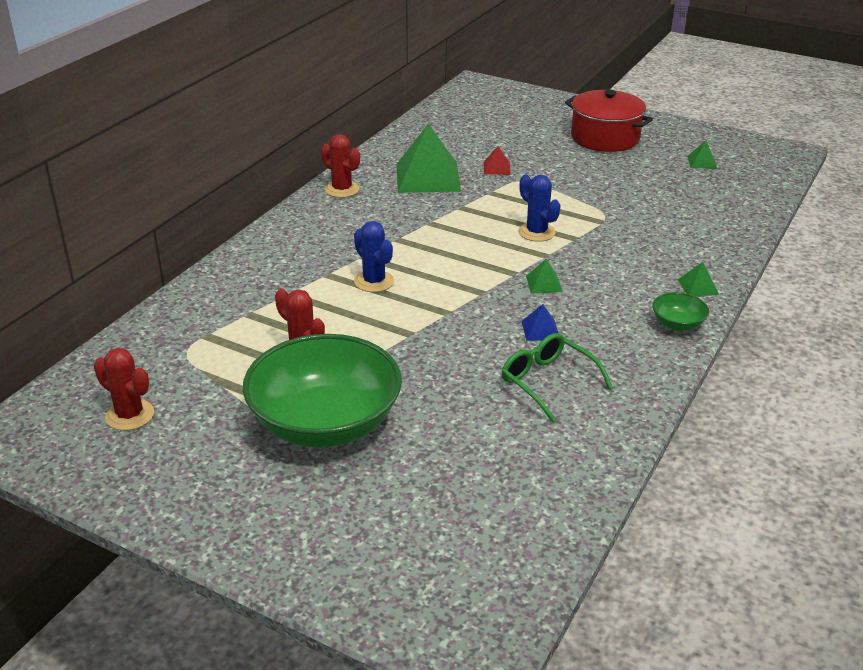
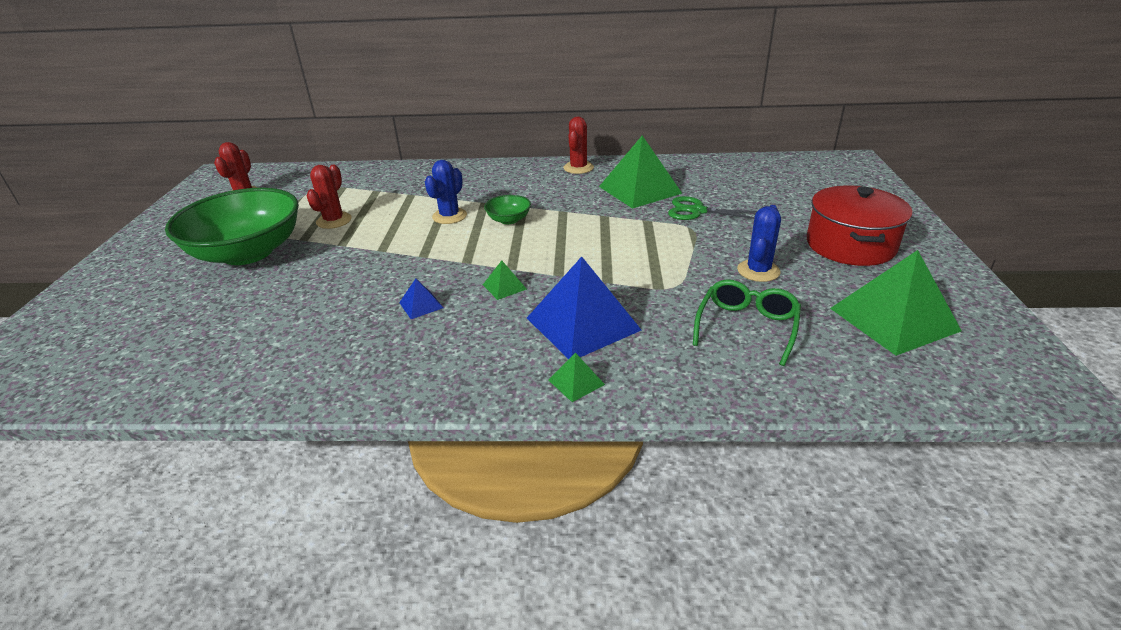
camera: 65 degrees right, 0 degrees up
red pyramid [484,146,511,175] -> green scissors [668,196,757,220]
green glasses [502,333,613,422] -> green glasses moved to [693,279,801,366]
blue cactus [518,175,561,242] -> blue cactus moved to [737,205,781,282]
green bowl [652,292,709,331] -> green bowl moved to [484,195,531,224]
green pyramid [687,140,717,169] -> green pyramid [830,250,962,356], size x2.29
none -> blue pyramid [527,257,641,359]

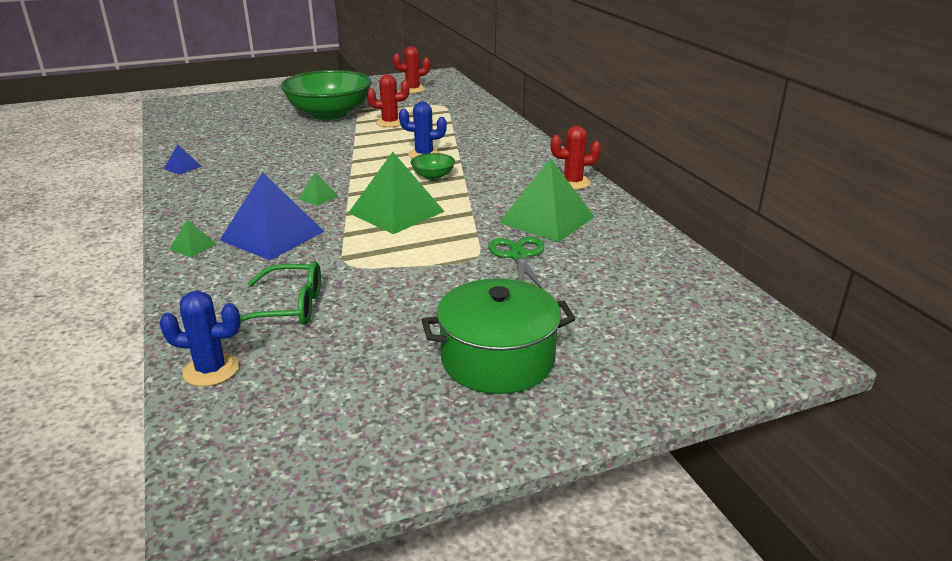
camera: 65 degrees right, 5 degrees down
blue pyramid [399,278,443,319] -> blue pyramid moved to [164,145,202,175]
blue cactus [737,205,781,282] -> blue cactus moved to [159,291,241,387]
red pot [807,186,912,266] -> green pot [422,278,575,394]
green pyramid [830,250,962,356] -> green pyramid moved to [348,152,445,234]

